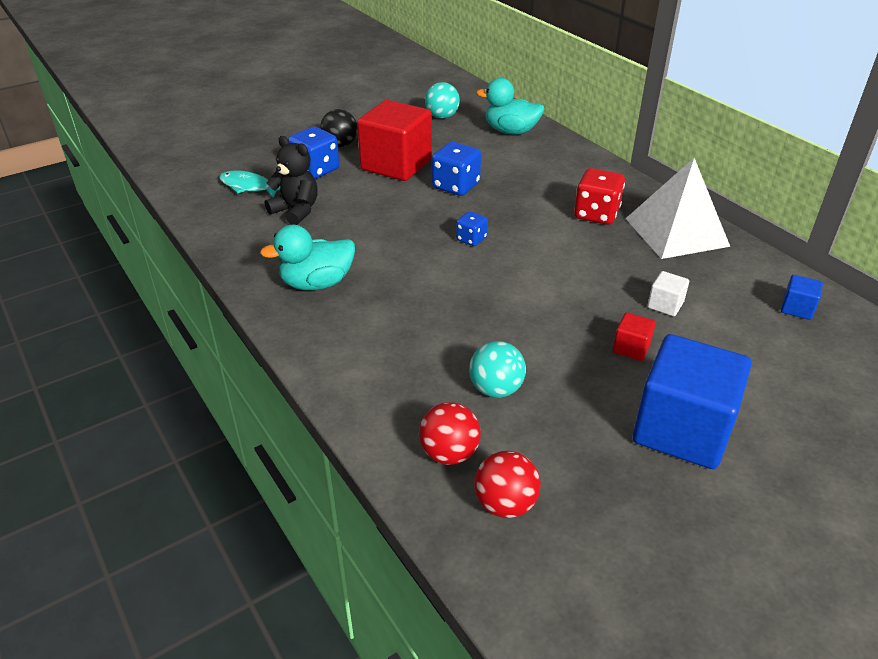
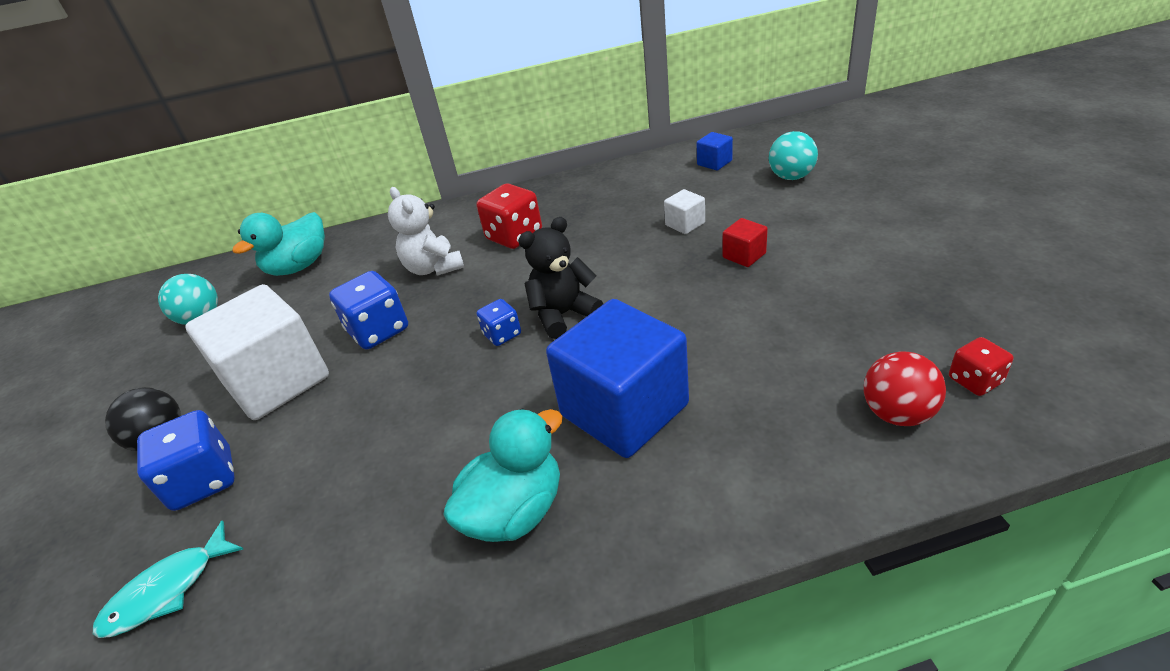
camera: 65 degrees left, 0 degrees up
turquoise duck [260,224,355,290] -> turquoise duck turned 135 degrees counterclockwise [443,409,563,542]
black teddy bear [265,136,318,225] -> black teddy bear moved to [518,217,603,339]
red cube [357,100,432,181] -> white cube [185,284,329,420]
turquoise ball [469,341,526,398] -> turquoise ball moved to [769,131,818,180]
red ball [474,451,541,518] -> red dice [949,337,1013,396]
white pyramid [625,158,730,259] -> none
blue cube [633,334,752,469] -> blue cube moved to [546,299,689,458]
none -> white teddy bear [388,187,464,276]

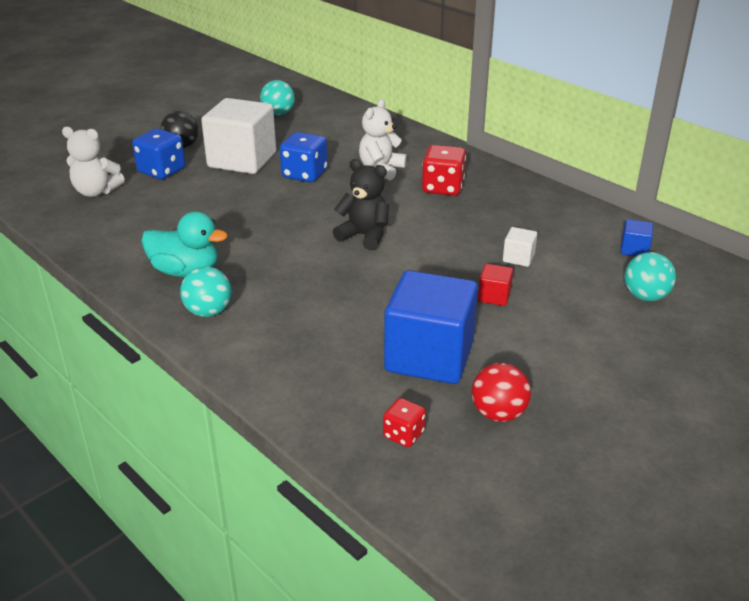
camera: 55 degrees right, 5 degrees down
turquoise fish [93,520,243,638] -> white teddy bear [62,127,125,197]
turquoise duck [232,212,325,276] -> none
blue dice [477,299,521,346] -> none
blue cube [546,299,689,458] -> blue cube moved to [384,270,478,384]
red ball [864,351,946,426] -> red ball moved to [472,363,531,422]
none -> turquoise ball [180,266,232,317]

